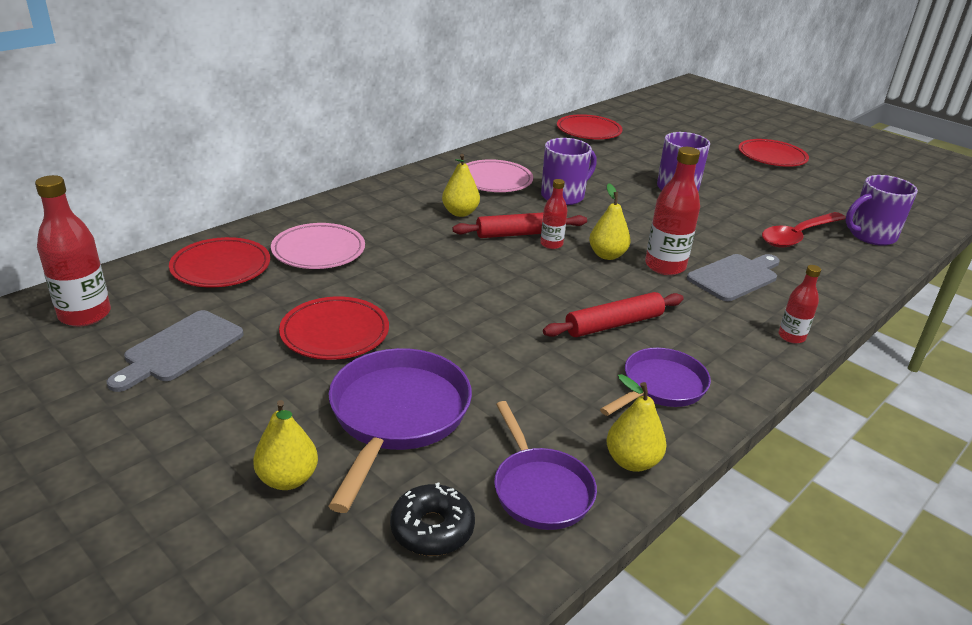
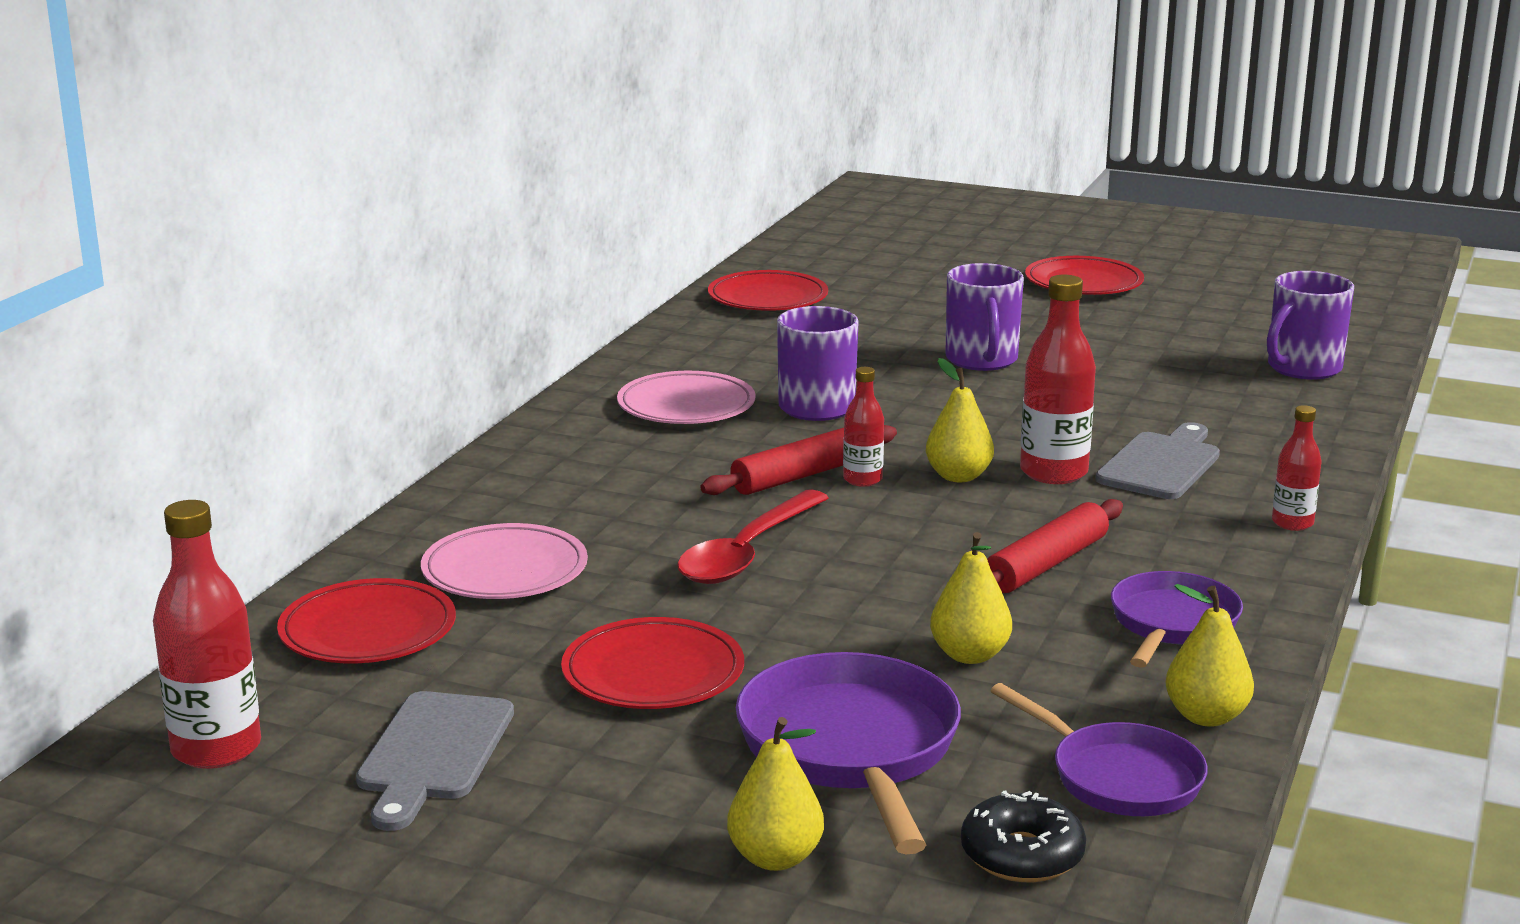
camera: 20 degrees left, 10 degrees down
yellow pear [442,154,480,217] -> yellow pear moved to [930,532,1012,664]
red spoon [762,212,846,248] -> red spoon moved to [677,489,829,584]

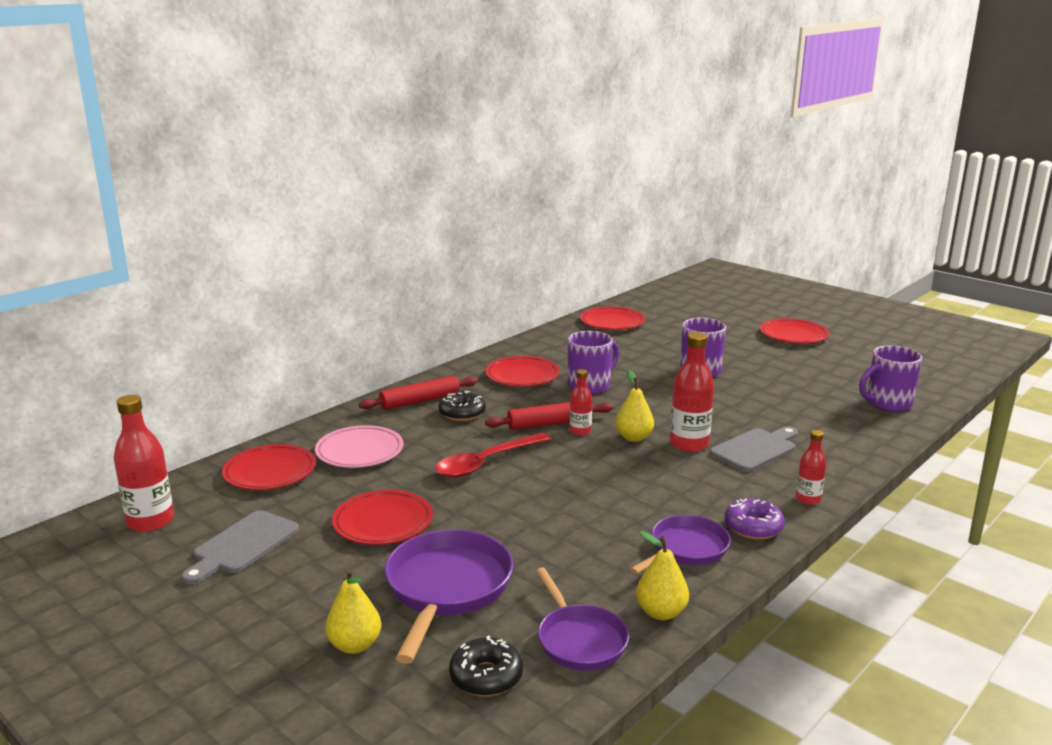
camera: 20 degrees right, 0 degrees up
pink plate [617,371,756,424] -> red plate [485,356,560,387]
yellow pear [930,532,1012,664] -> none
red rolling pin [987,499,1123,593] -> red rolling pin moved to [359,376,478,410]
none -> black donut [439,391,486,421]
none -> purple donut [725,499,785,540]

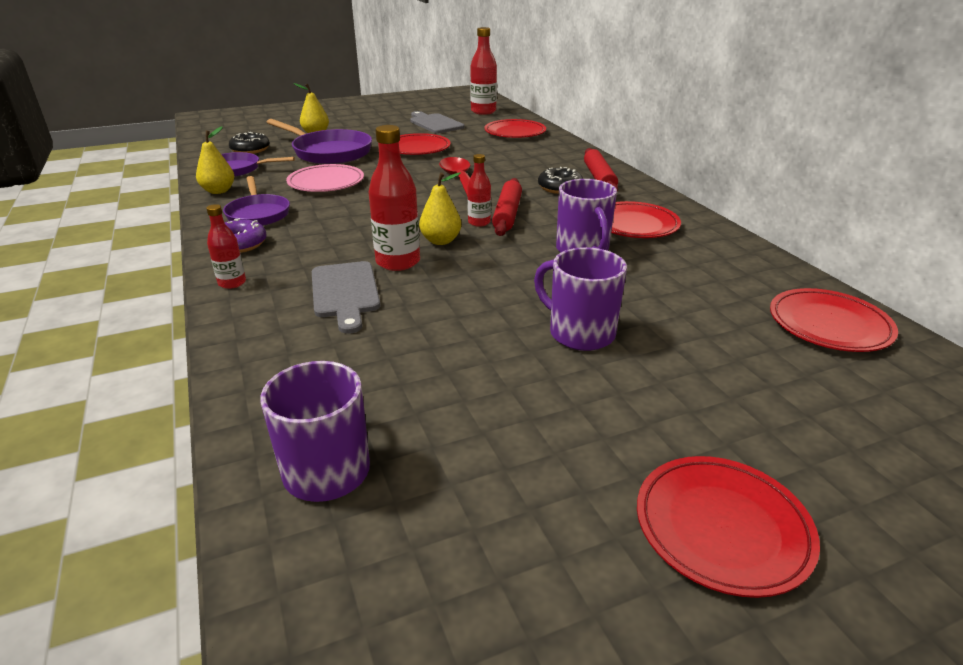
camera: 115 degrees right, 10 degrees up
pink plate [315,425,403,468] -> pink plate moved to [286,164,364,192]

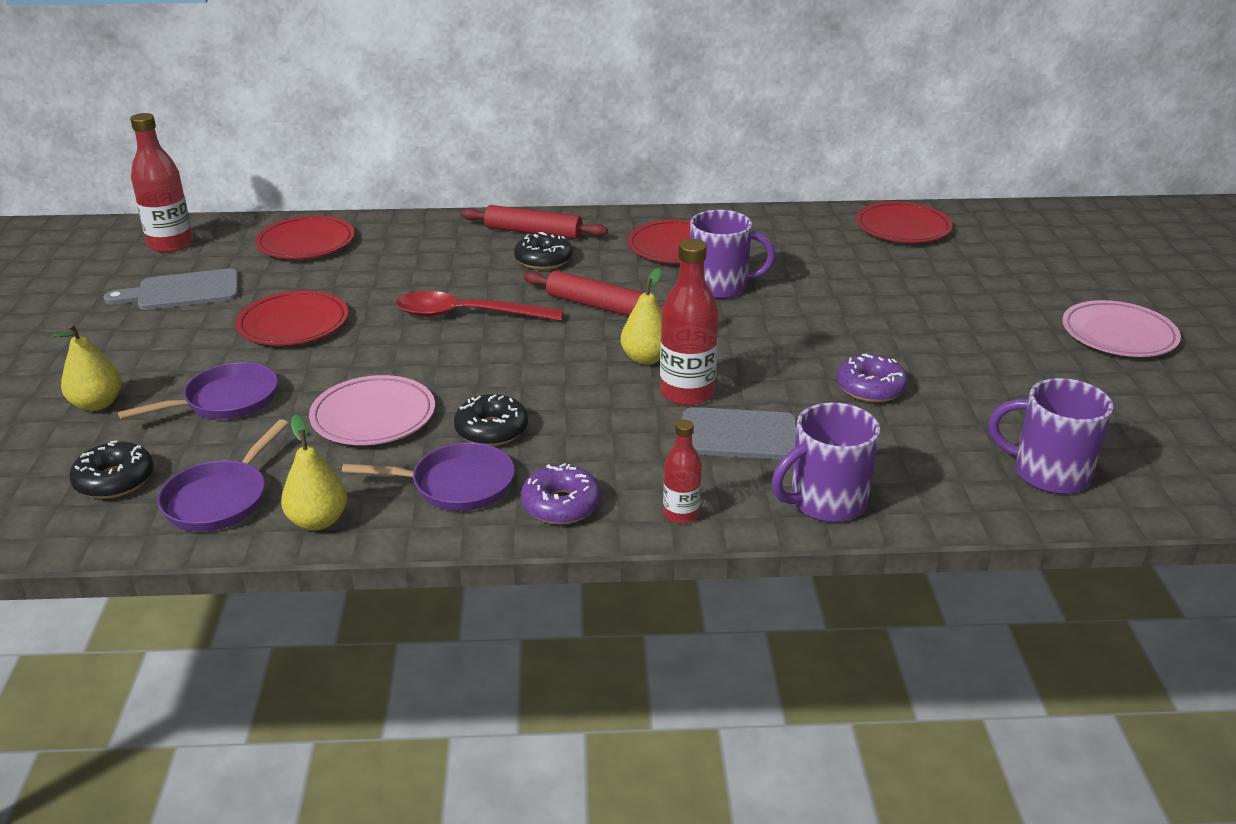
camera: 70 degrees left, 0 degrees up
purple pan [266,119,372,164] -> purple pan [118,362,278,420], size x0.65
red bottle [467,154,491,227] -> none
purple mug [534,247,627,351] -> purple mug moved to [772,402,880,522]
red plate [637,456,820,598] -> pink plate [1062,300,1181,357]
none -> black donut [454,394,528,446]
none -> purple donut [837,354,908,403]

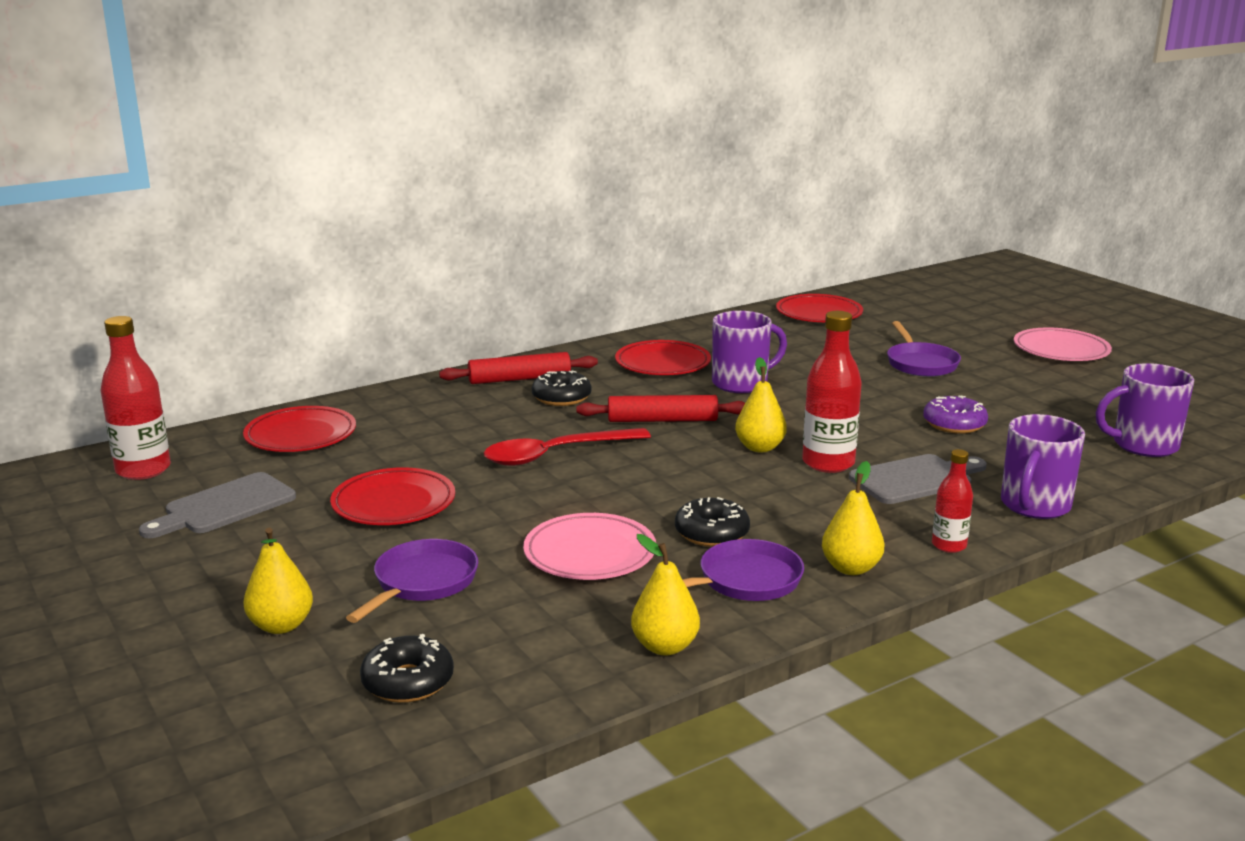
camera: 30 degrees left, 10 degrees down
purple pan [157,419,289,532] -> purple pan moved to [887,321,961,377]
purple donut [521,463,601,524] -> yellow pear [822,461,884,575]

